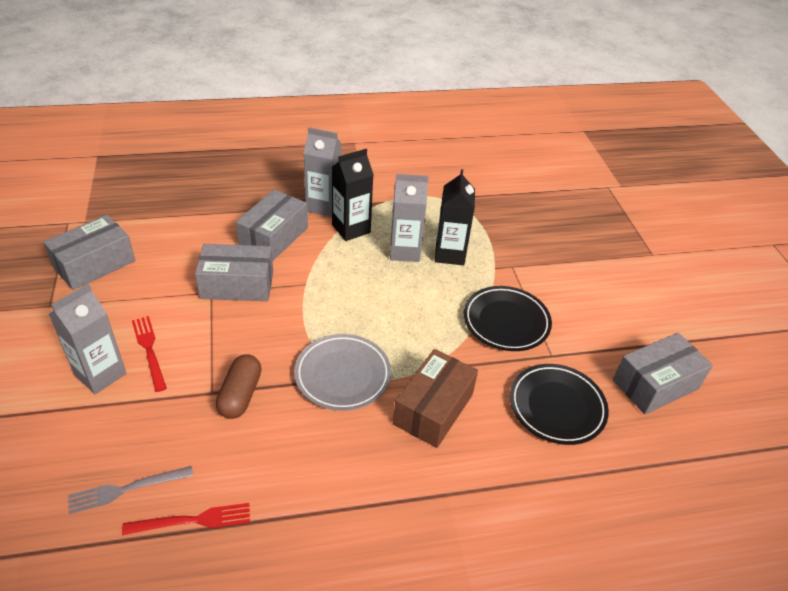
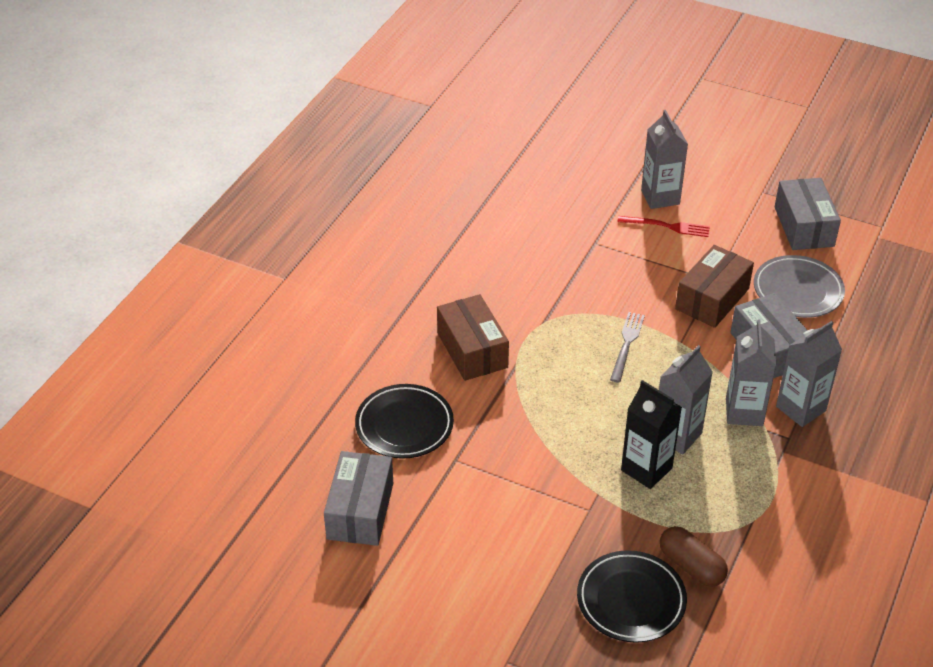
camera: 130 degrees right, 0 degrees up
grey fork [68,466,193,514] -> grey fork moved to [610,312,645,383]
red fork [122,503,250,535] -> none
grey box [195,244,273,301] -> brown box [675,245,754,328]
brown capsule [216,354,262,419] -> brown capsule moved to [660,526,728,587]
grey plate [294,334,391,411] -> grey plate moved to [754,255,845,318]
black carton [332,149,374,241] -> grey carton [726,319,776,426]
black plate [464,286,552,351] -> black plate moved to [577,550,687,643]

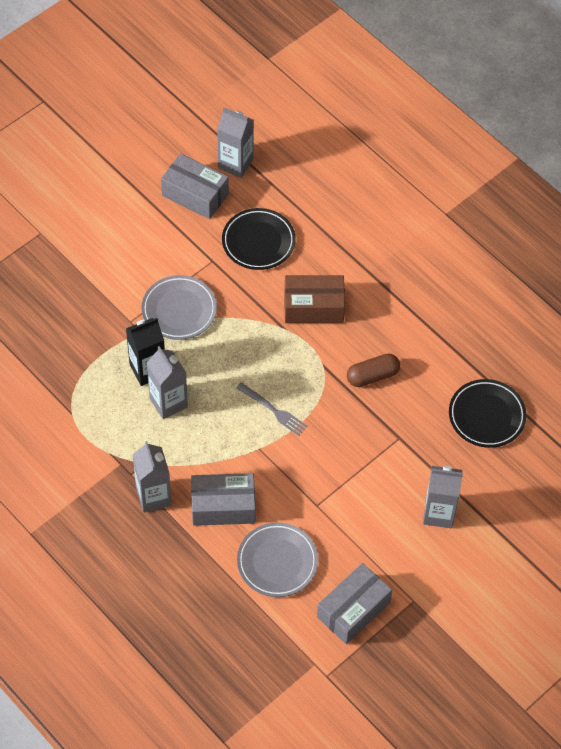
camera: 110 degrees right, 15 degrees up
black plate [577,550,687,643] -> black plate moved to [449,379,527,448]
red fork [618,216,710,237] -> none
brown capsule [660,526,728,587] -> brown capsule moved to [347,353,400,387]
brown box [675,245,754,328] -> none
grey carton [726,319,776,426] -> grey carton moved to [217,108,254,178]
grey box [775,178,841,250] -> grey box turned 60 degrees counterclockwise [317,563,392,644]
none -> grey plate [141,275,217,340]

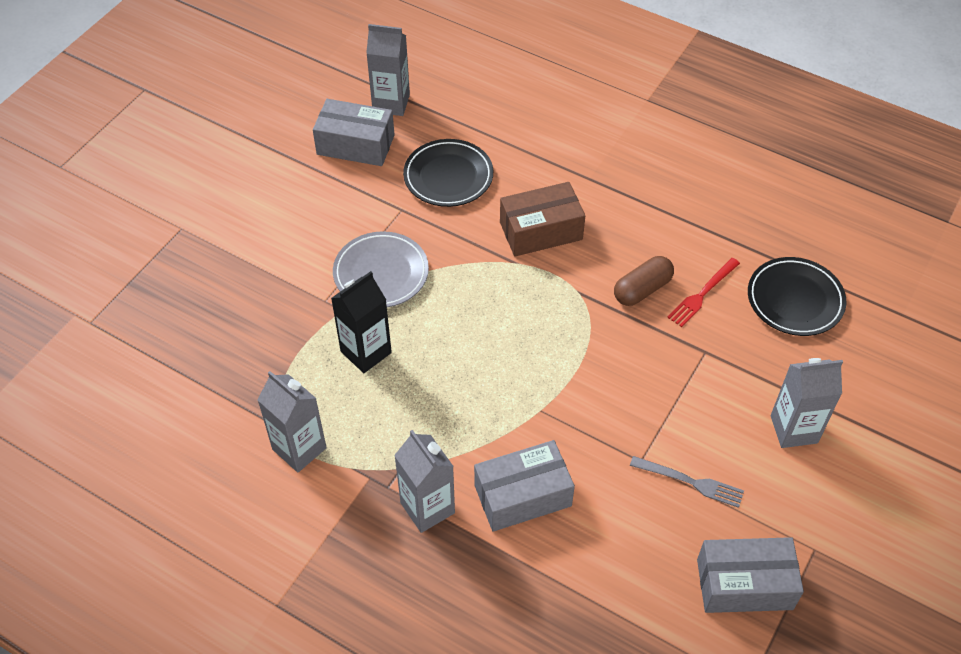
camera: 15 degrees left, 5 degrees down
grey carton [146,346,188,419] -> grey carton moved to [258,371,327,472]
grey fork [236,382,308,436] -> grey fork moved to [630,456,744,508]
grey plate [237,522,318,597] -> none
grey box [317,563,392,644] -> grey box turned 60 degrees clockwise [697,537,804,613]
none -> red fork [667,258,740,327]

